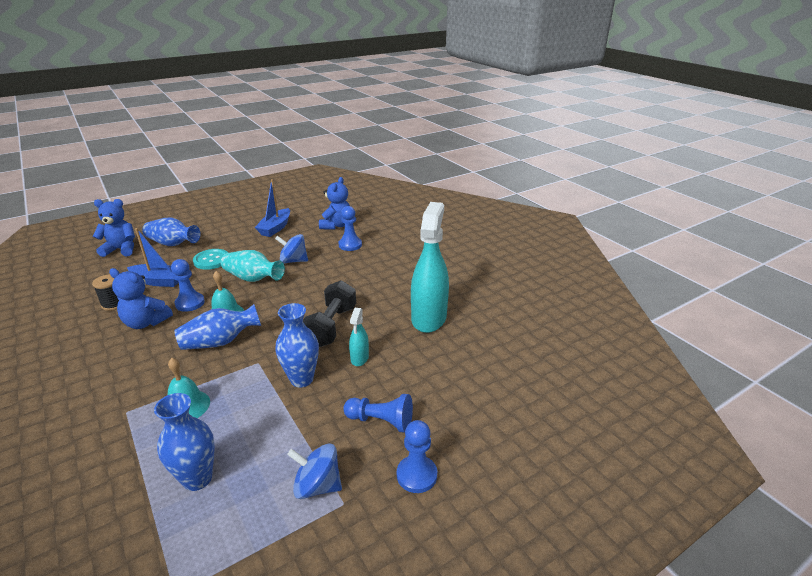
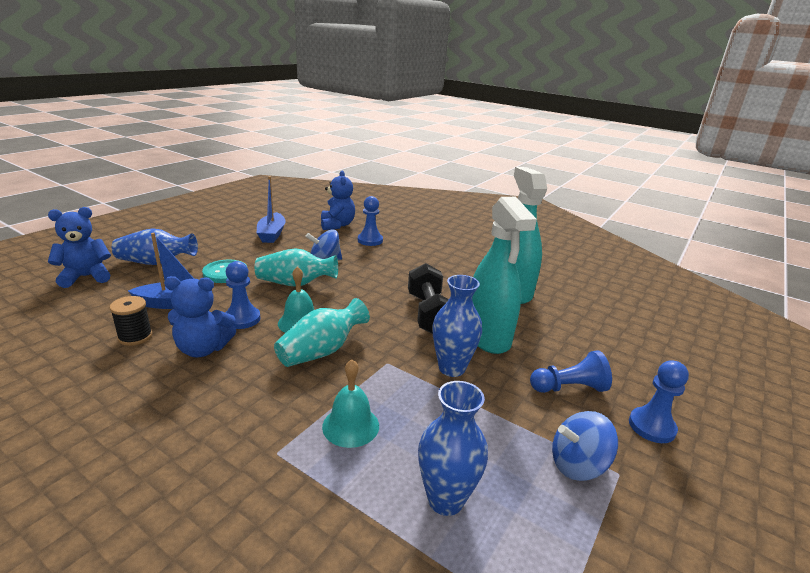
camera: 25 degrees left, 5 degrees down
blue vase [174,304,261,350] -> turquoise vase [274,298,370,367]
turquoise spray bottle [349,308,369,366] -> turquoise spray bottle [472,197,537,354], size x2.17

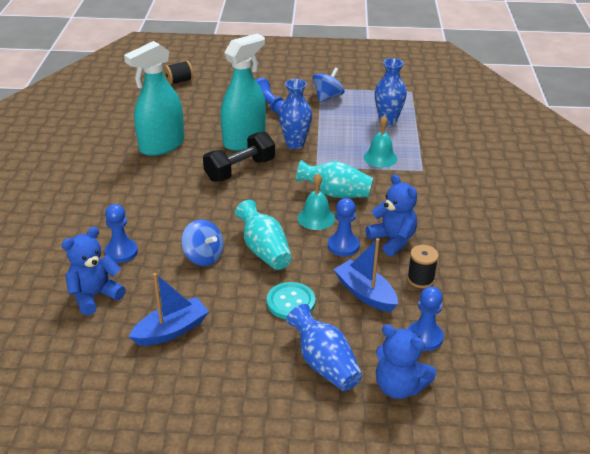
camera: 120 degrees left, 10 degrees up
blue spinning top [552,411,618,481] -> blue spinning top turned 105 degrees counterclockwise [312,67,344,102]
blue pawn [629,360,689,443] -> blue pawn moved to [408,286,444,351]
none -> black spool [164,61,194,85]

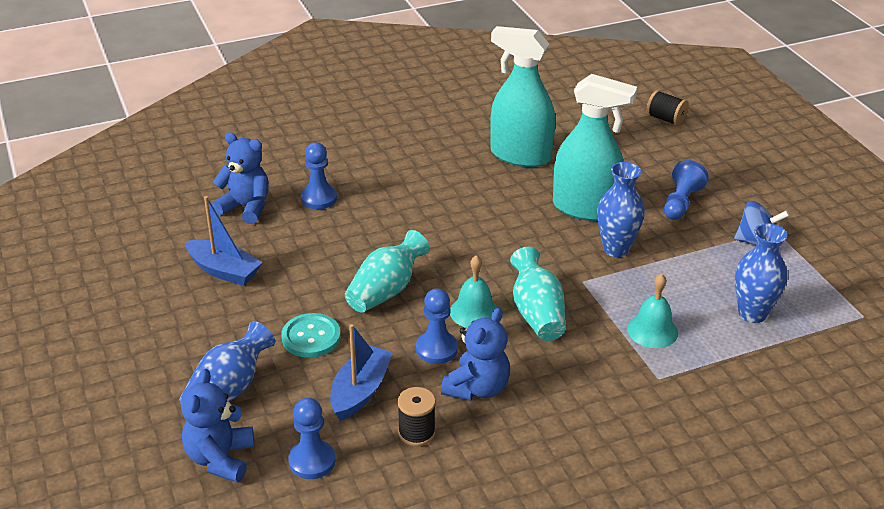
camera: 65 degrees right, 0 degrees up
blue spinning top [181,219,224,266] -> none
black dumbbell [203,132,275,182] -> none

